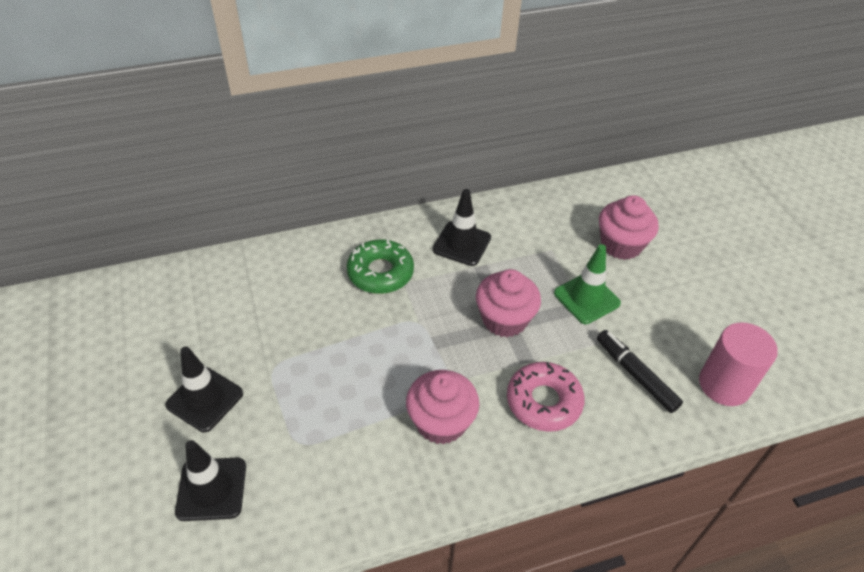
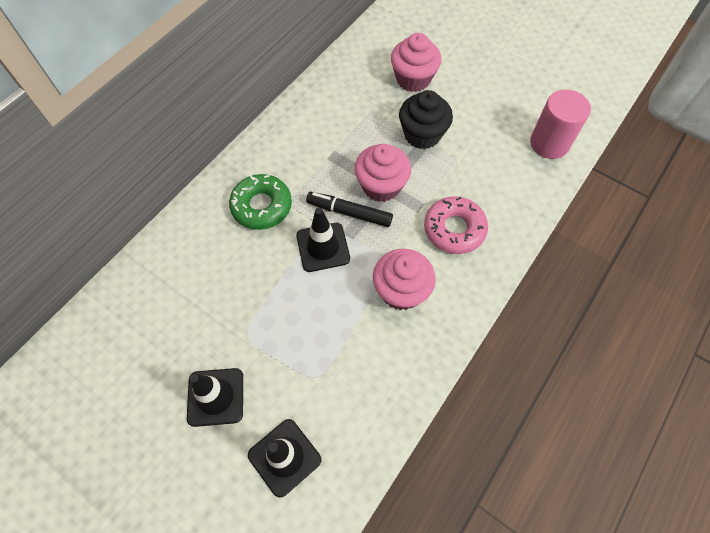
camera: 35 degrees left, 15 degrees up
black traffic cone [433,189,491,266] -> black traffic cone moved to [296,208,350,272]
green traffic cone [554,244,621,324] -> black cupcake [399,90,453,149]
black marker [597,330,683,413] -> black marker moved to [306,192,393,227]

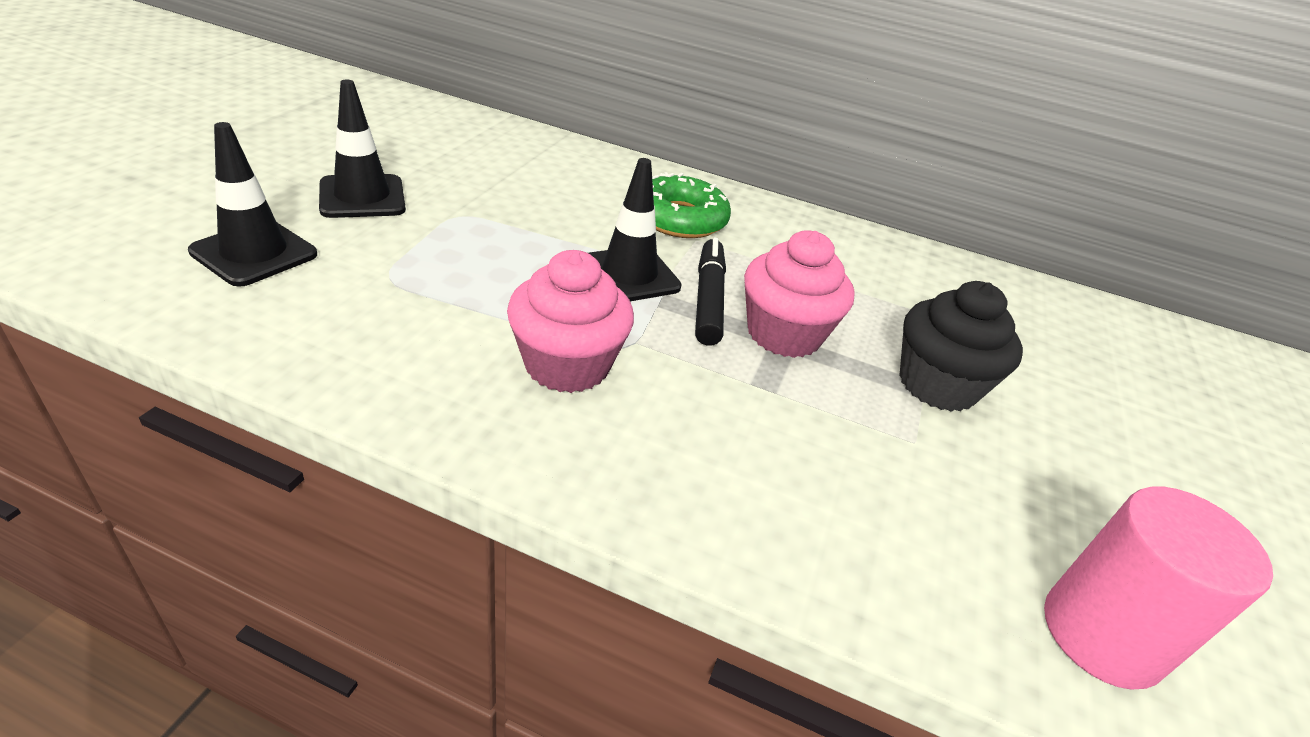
camera: 70 degrees right, 25 degrees down
pink cupcake [391,33,441,92] -> none
pink donut [424,196,488,254] -> none

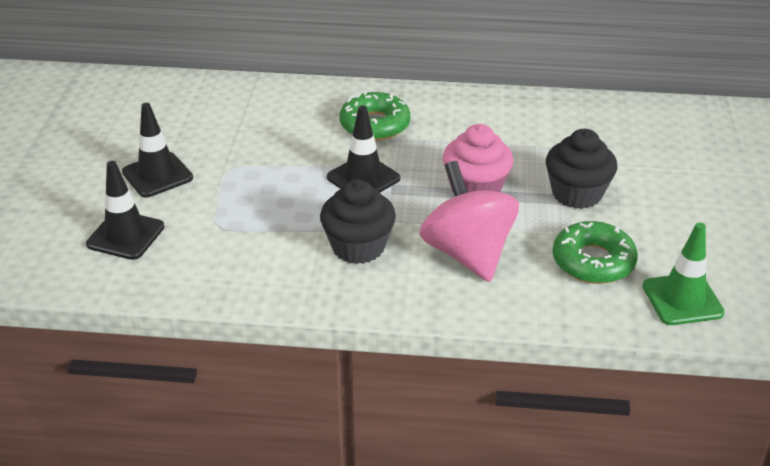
camera: 10 degrees left, 0 degrees up
pink cupcake [507,250,634,393] -> black cupcake [320,179,396,264]
black marker [695,238,726,346] -> none
pink cylinder [1044,486,1273,690] -> green traffic cone [642,223,725,325]
none -> pink spinning top [420,161,519,282]
none -> green donut [552,221,638,284]

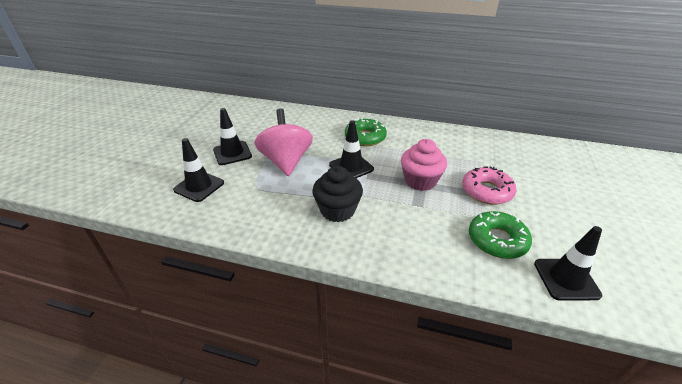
camera: 10 degrees right, 0 degrees up
pink spinning top [420,161,519,282] -> pink spinning top moved to [254,109,313,176]
black cupcake [546,129,617,209] -> pink donut [462,167,516,205]
green traffic cone [642,223,725,325] -> black traffic cone [534,226,602,301]

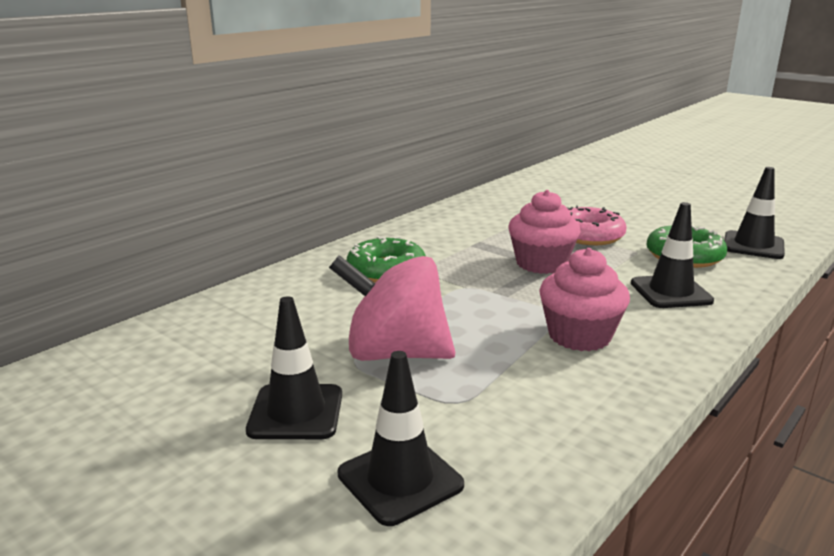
camera: 65 degrees left, 15 degrees down
black cupcake [312,166,363,222] -> pink cupcake [539,248,630,351]
black traffic cone [329,120,374,178] -> black traffic cone moved to [631,202,714,308]

